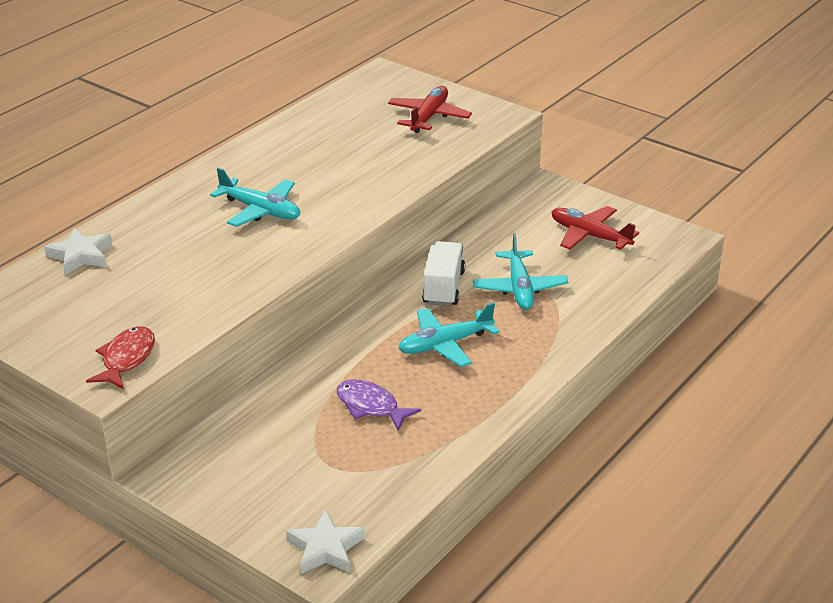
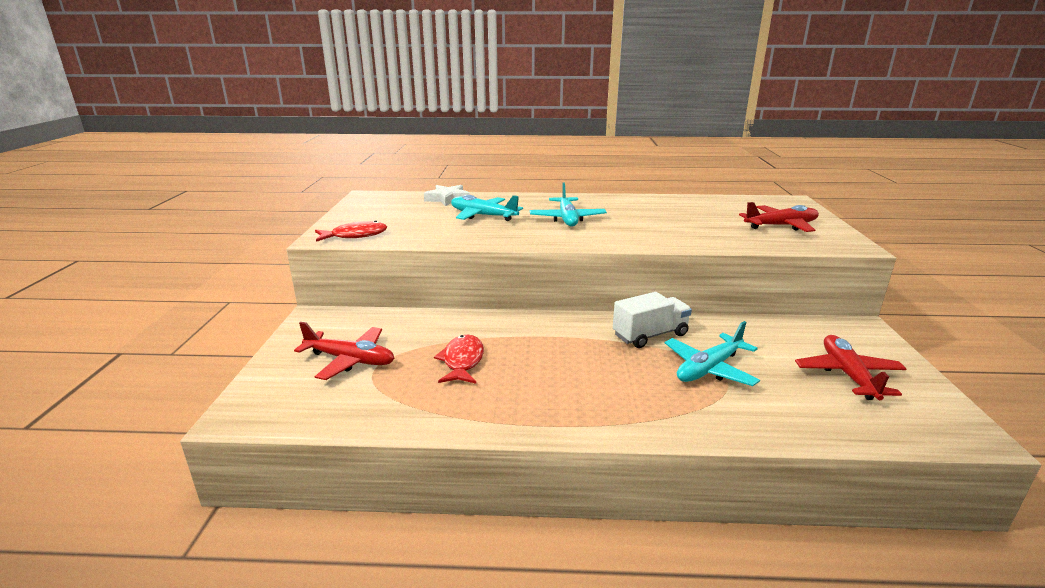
camera: 55 degrees right, 10 degrees down
white star [286,509,365,574] -> none
purple fish [337,379,421,431] -> red fish [434,335,484,384]
turquoise plane [398,302,500,367] -> turquoise plane moved to [451,195,523,221]
none -> red plane [294,322,395,380]

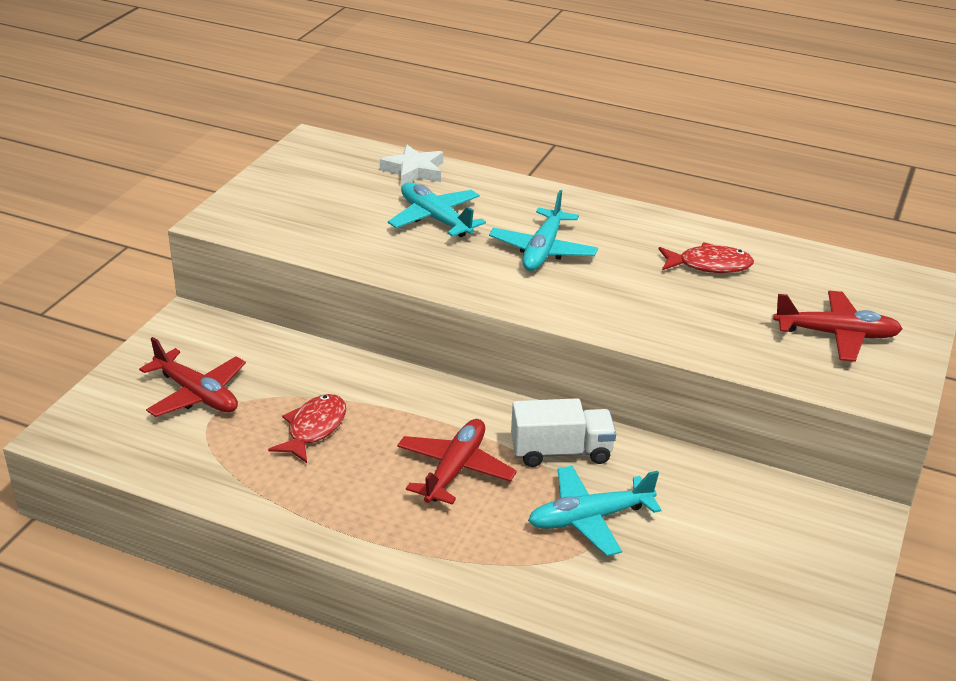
camera: 20 degrees right, 10 degrees up
red fish [315,221,387,242] -> red fish moved to [658,242,754,273]
red plane [795,335,906,400] -> red plane moved to [397,419,517,505]

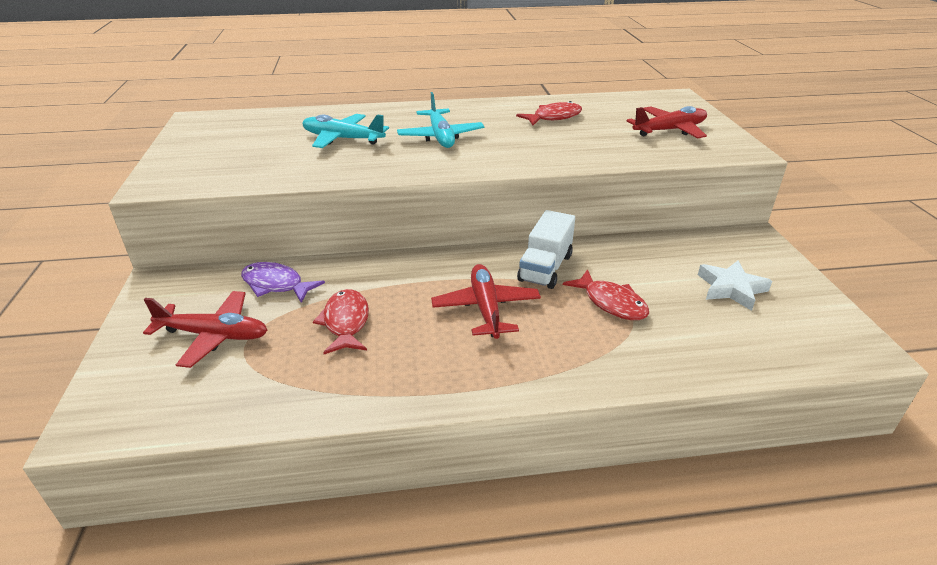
camera: 30 degrees left, 0 degrees up
white star [380,145,443,187] -> white star moved to [698,261,772,311]
white truck [511,398,616,467] -> white truck turned 150 degrees clockwise [517,210,575,289]
turquoise plane [528,466,662,556] -> red fish [563,269,649,320]
none -> purple fish [241,262,325,303]

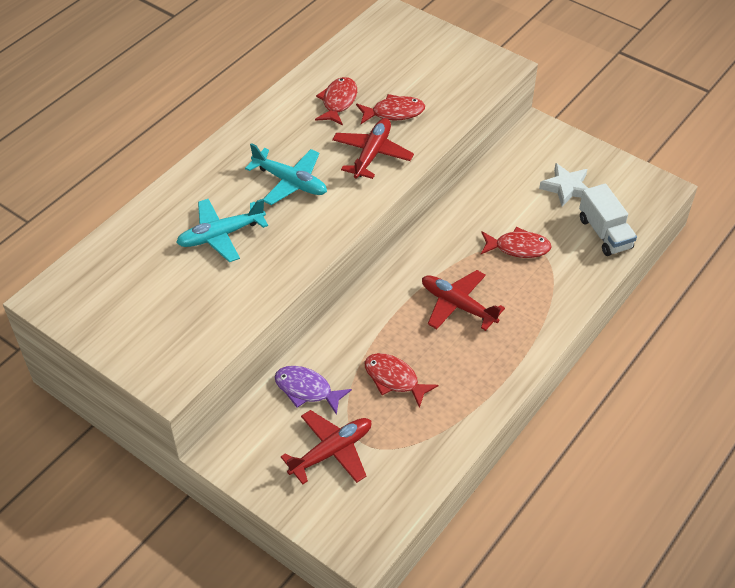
camera: 45 degrees left, 15 degrees up
purple fish [241,262,325,303] -> purple fish turned 45 degrees clockwise [274,366,352,415]
white truck [517,210,575,289] -> white truck moved to [579,184,637,256]
red plane [626,106,707,138] -> red plane moved to [332,118,414,179]
none -> red fish [356,94,425,124]

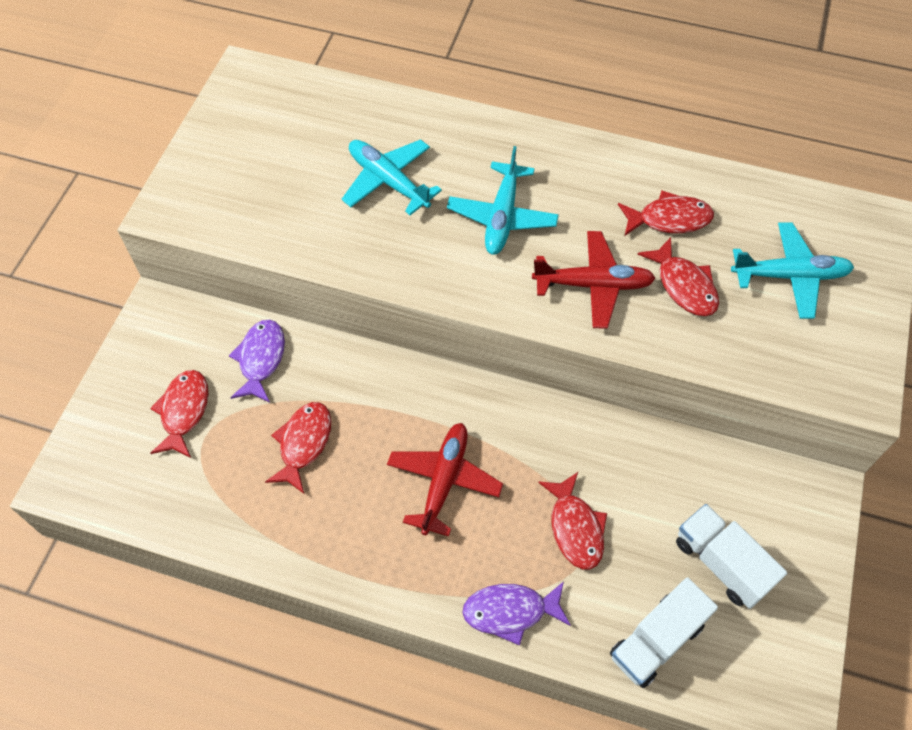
camera: 70 degrees right, 10 degrees up
red plane [281,410,371,484] -> red fish [150,370,208,458]
white star [539,163,588,207] -> white truck [676,504,787,609]
none -> purple fish [462,581,571,646]
none -> turquoise plane [731,222,854,319]

